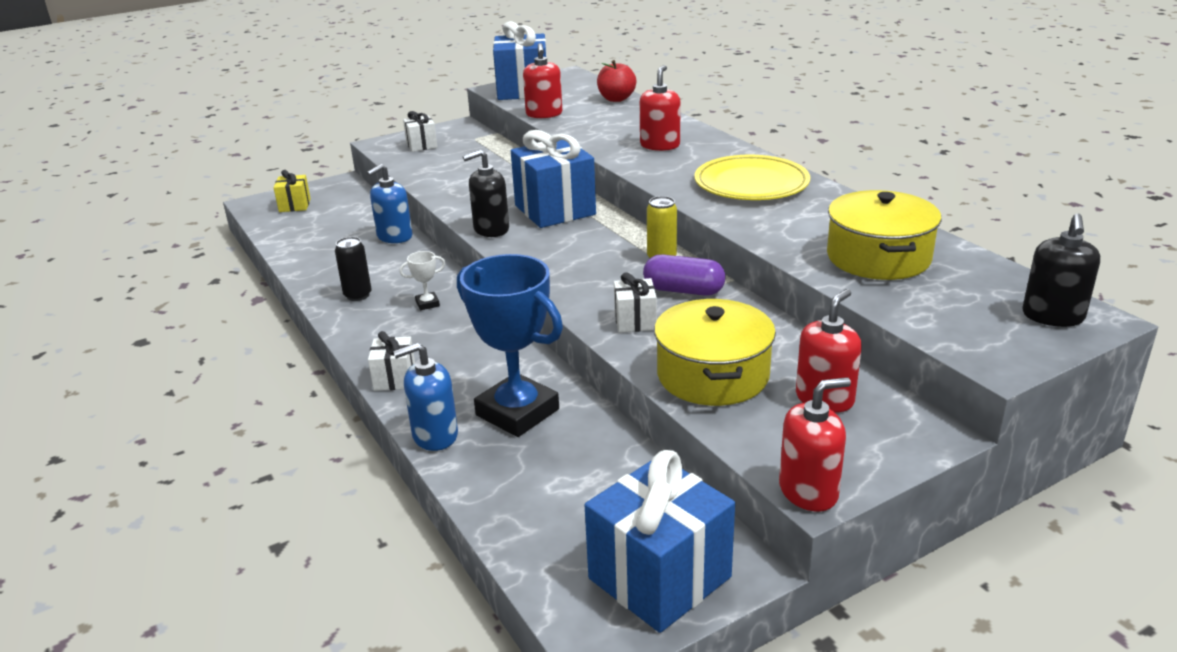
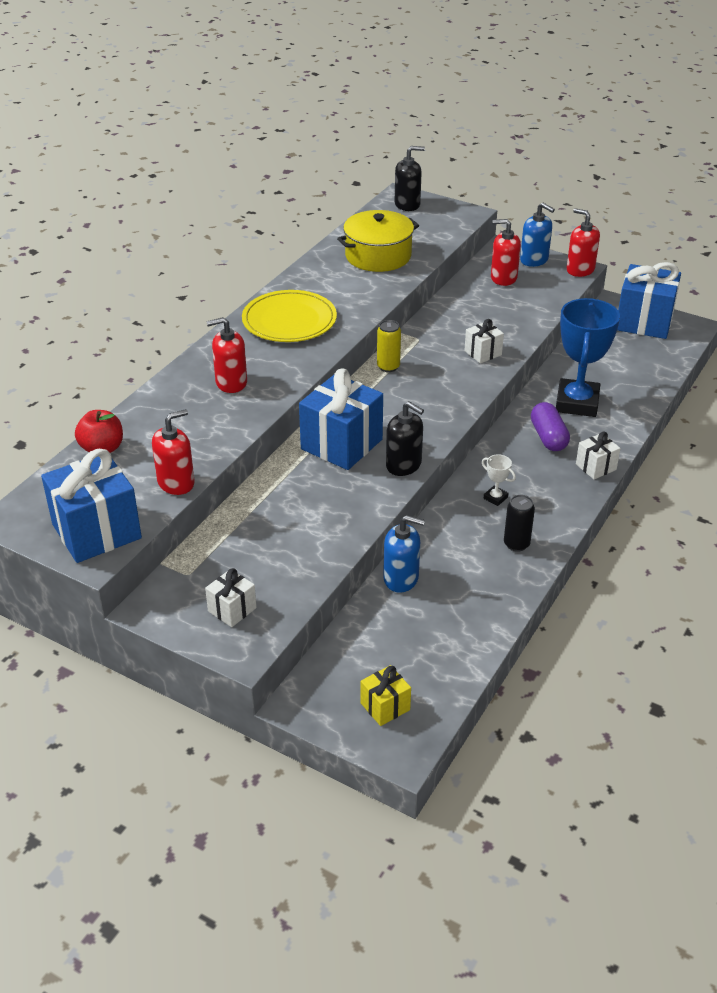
camera: 120 degrees left, 10 degrees up
blue soap dispenser [393,343,458,451] -> blue soap dispenser moved to [520,203,555,267]
purple capsule [643,255,725,296] -> purple capsule moved to [531,402,570,451]
yellow pot [654,299,776,406] -> none

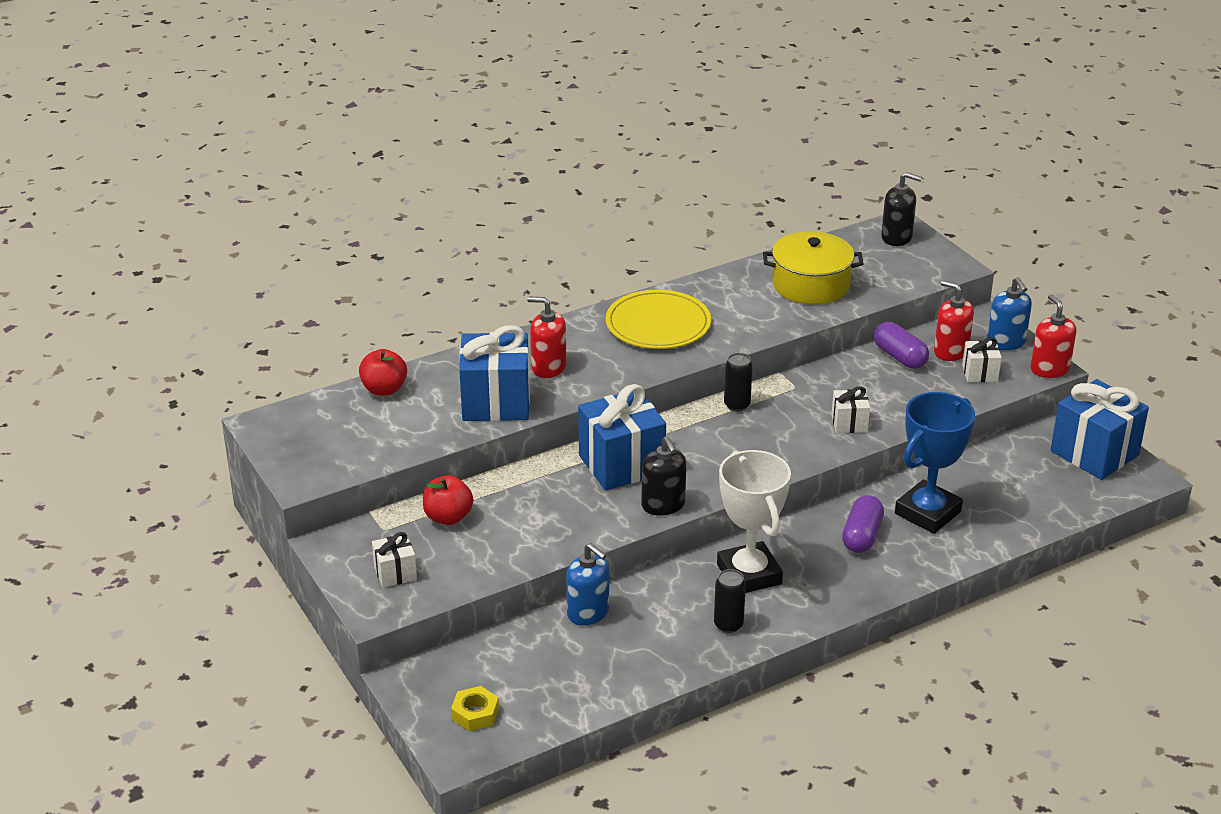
camera: 30 degrees right, 5 degrees down
blue gift [41,449,142,563] -> blue gift moved to [459,325,530,421]
red soap dispenser [152,409,195,495] -> none
yellow gift [361,665,411,726] -> yellow nut [451,686,499,732]
yellow can [377,320,401,372] -> black can [724,353,753,411]
white trophy [482,454,516,506] -> white trophy [717,450,791,593], size x2.49
white gift [576,431,621,479] -> white gift moved to [962,337,1002,382]
none -> red apple [423,475,473,525]
none -> purple capsule [874,322,929,369]

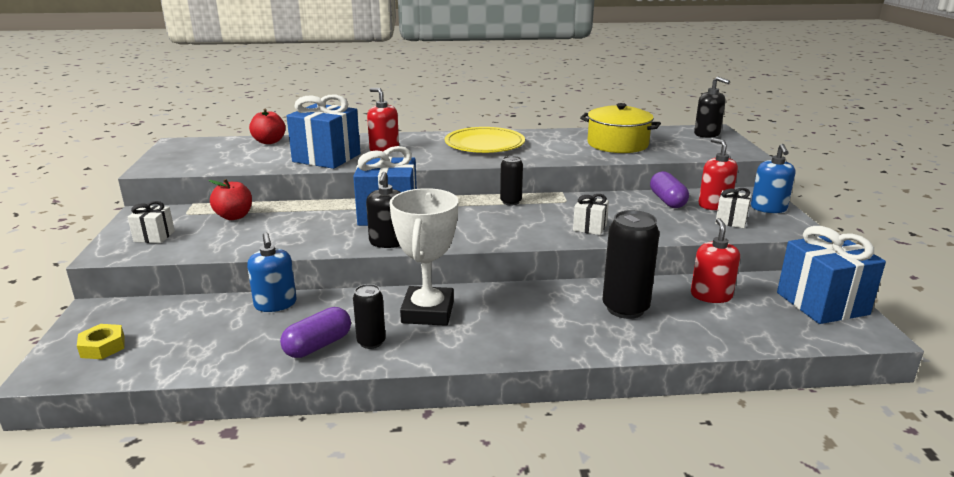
camera: 25 degrees right, 10 degrees down
purple capsule [842,495,884,553] -> purple capsule moved to [280,307,351,358]
blue trophy [895,392,975,534] -> black can [602,210,660,319]
red soap dispenser [1030,294,1077,378] -> red soap dispenser moved to [691,218,740,303]

